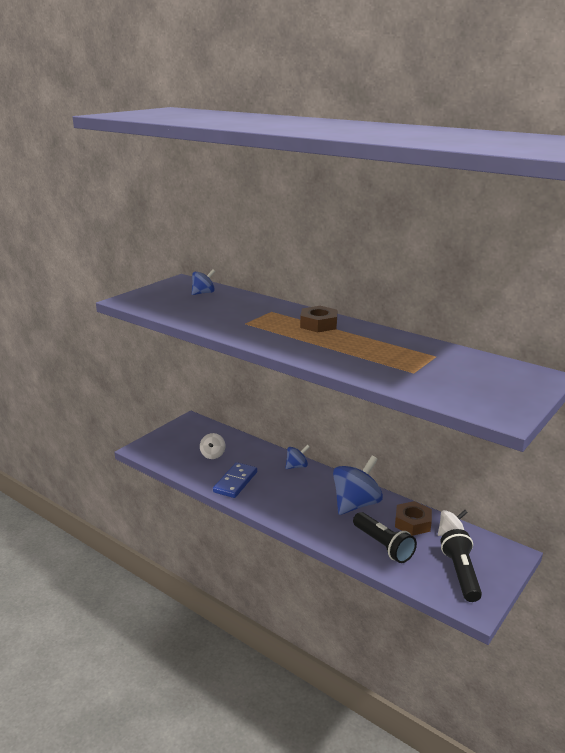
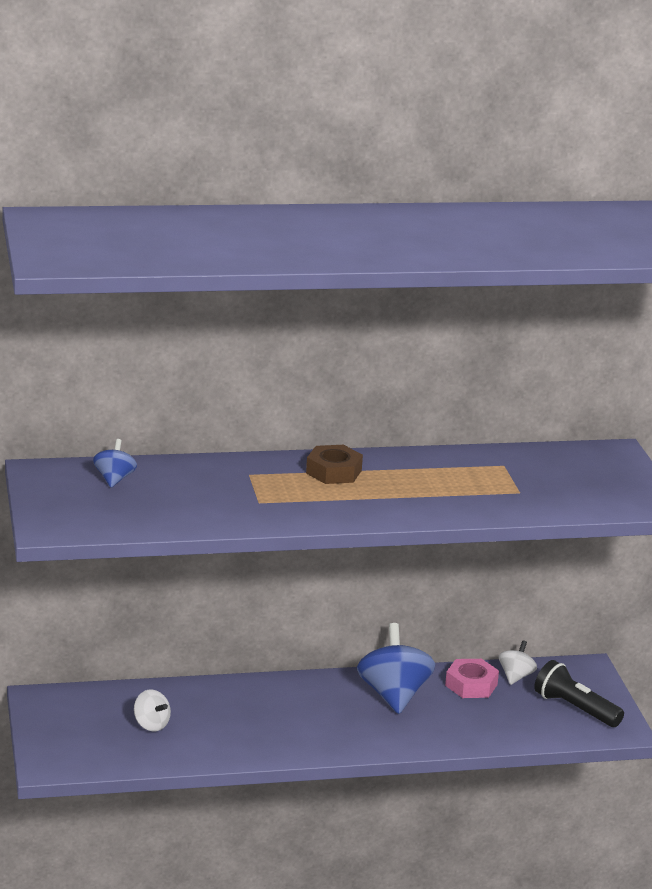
camera: 50 degrees left, 0 degrees up
blue domino [213,462,257,498] -> none
blue spinning top [285,445,309,469] -> none
black flashlight [353,512,417,563] -> none
brown nut [395,501,432,536] -> pink nut [445,659,499,698]

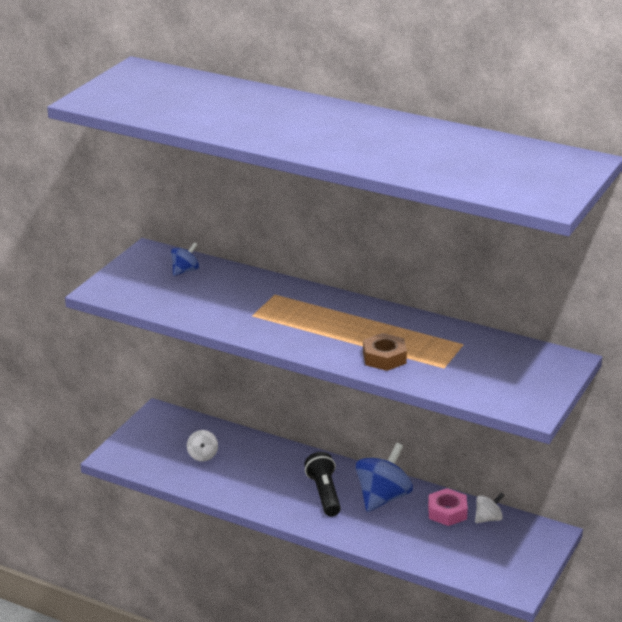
camera: 40 degrees right, 5 degrees up
brown nut [306,445,363,484] -> brown nut moved to [363,333,407,371]
black flashlight [534,660,624,727] -> black flashlight moved to [304,452,341,517]

